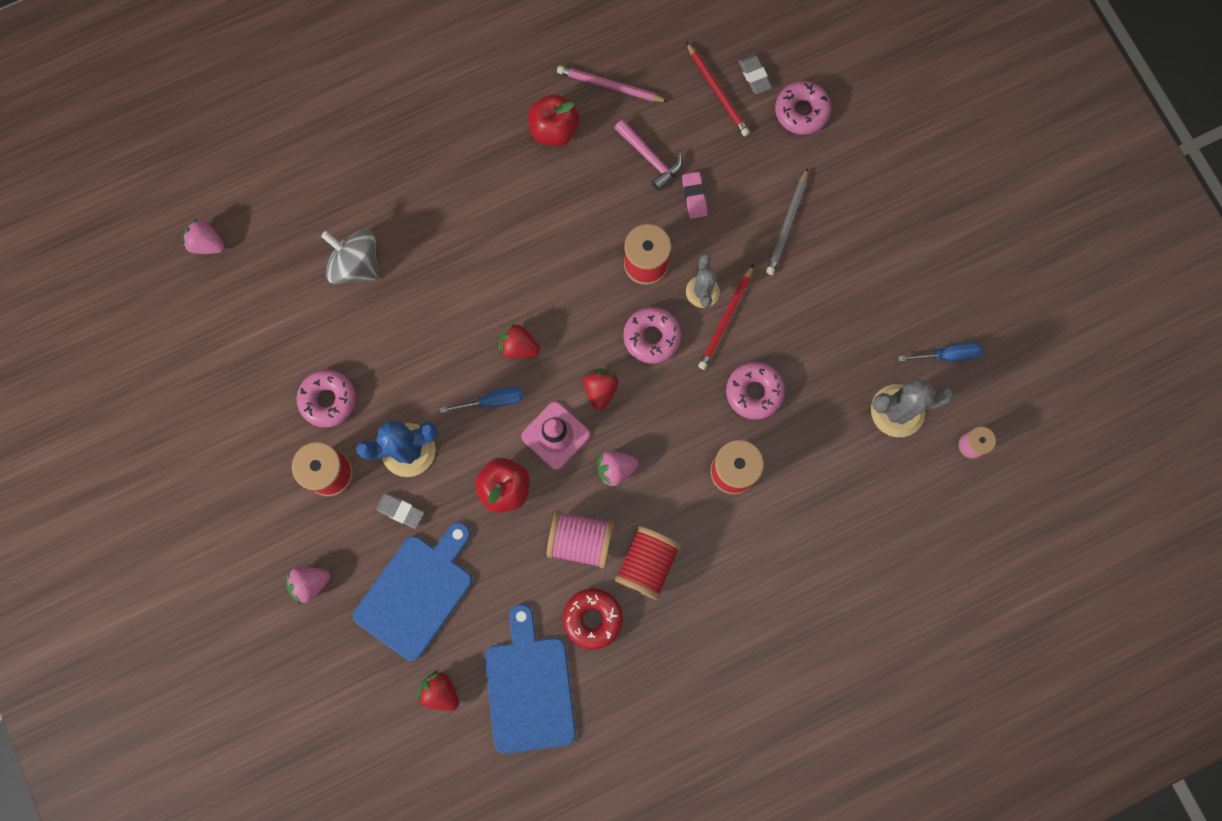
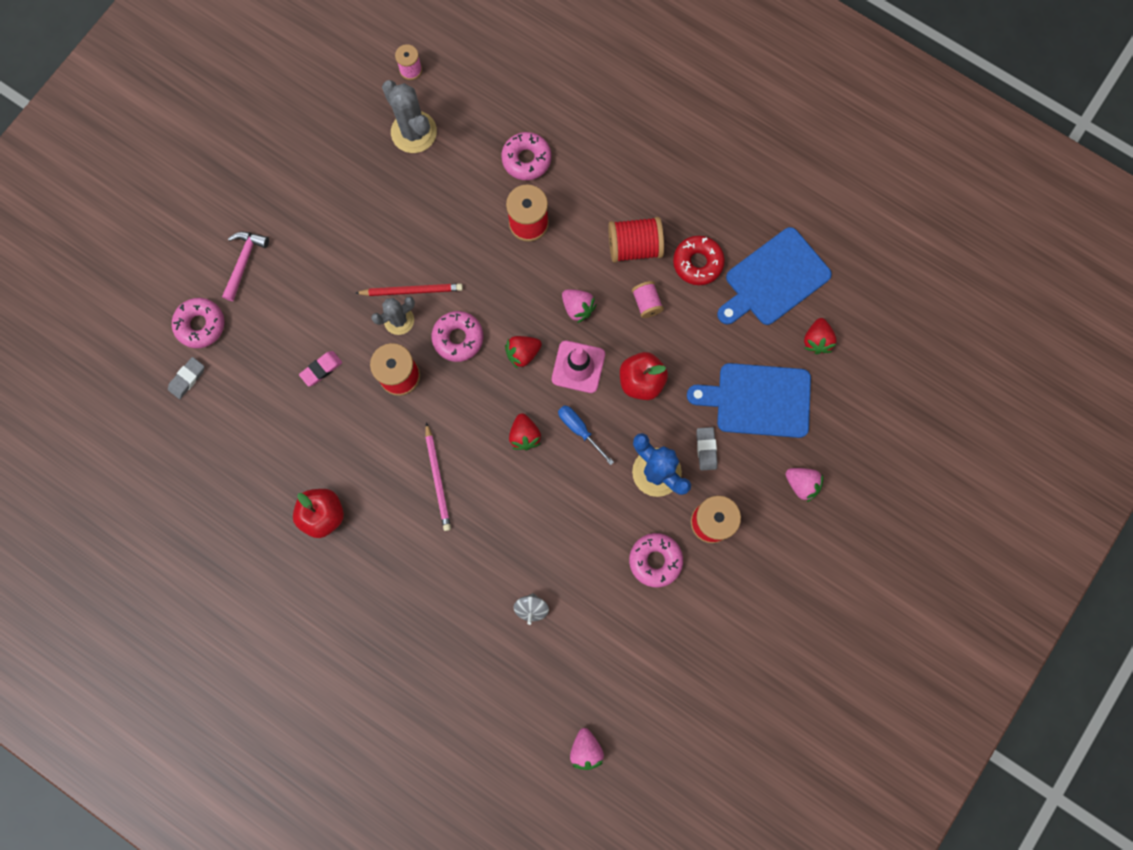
camera: 120 degrees left, 0 degrees up
grey spinning top [321,229,379,284] -> grey spinning top [513,593,549,625], size x0.56
pink spool [546,510,614,568] -> pink spool [632,281,664,318], size x0.59
pink pencil [557,65,669,102] -> pink pencil moved to [425,422,451,531]
pink hammer [614,119,682,191] -> pink hammer moved to [222,232,269,301]
red pencil [686,42,750,137] -> none
pink donut [726,362,785,420] -> pink donut moved to [501,132,551,180]
grey pencil [766,168,808,275] -> none
blue screwdriver [898,342,983,362] -> none

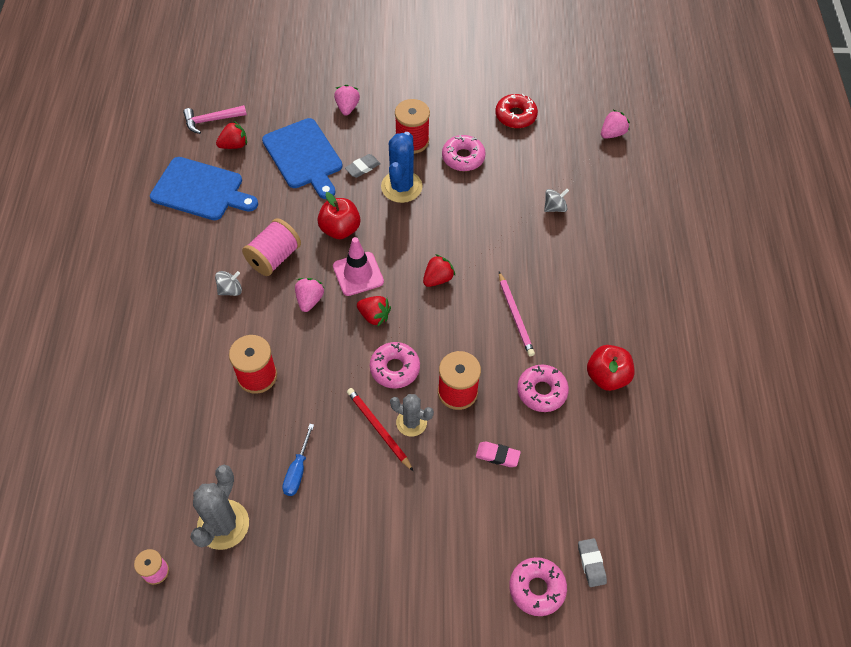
camera: 125 degrees left, 20 degrees down
grey eraser [168,357,204,399] -> grey eraser turned 75 degrees clockwise [578,538,607,587]
pink hammer [222,232,269,301] -> pink hammer moved to [183,105,247,134]
pink pencil [425,422,451,531] -> pink pencil turned 120 degrees clockwise [499,272,535,356]
pink donut [501,132,551,180] -> pink donut moved to [517,365,569,412]
blue screwdriver [558,405,614,465] -> blue screwdriver moved to [282,424,314,496]
red spool [608,217,664,263] -> grey spinning top [215,271,242,296]
pink spool [632,281,664,318] -> pink spool [242,218,301,276], size x1.70
red donut [673,236,725,285] -> red donut moved to [495,94,538,128]

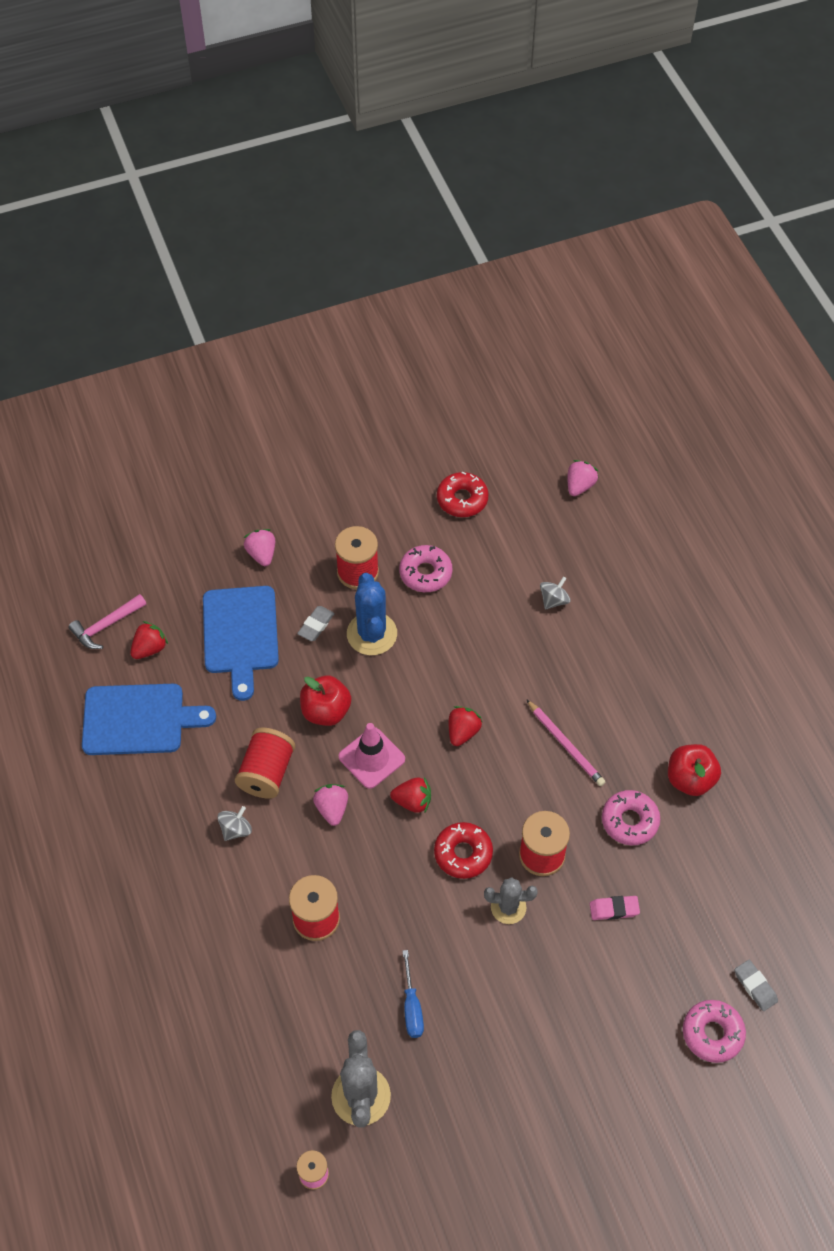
camera: 20 degrees left, 0 degrees up
pink spool [242,218,301,276] -> red spool [235,728,295,799]
blue cutting board [262,118,343,199] -> blue cutting board turned 45 degrees clockwise [203,586,279,701]
red pencil [347,388,413,471] -> none
pink donut [370,342,420,389] -> red donut [434,822,493,879]

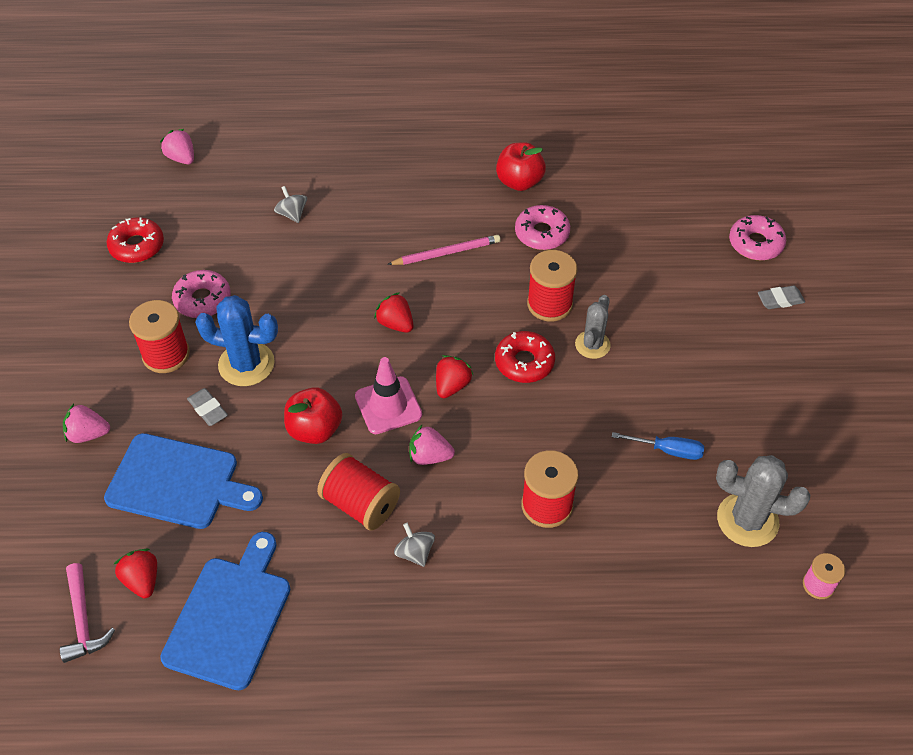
camera: 70 degrees left, 5 degrees down
pink eraser [590,896,640,920] -> none
grey eraser [735,960,778,1011] -> grey eraser moved to [758,285,805,309]

